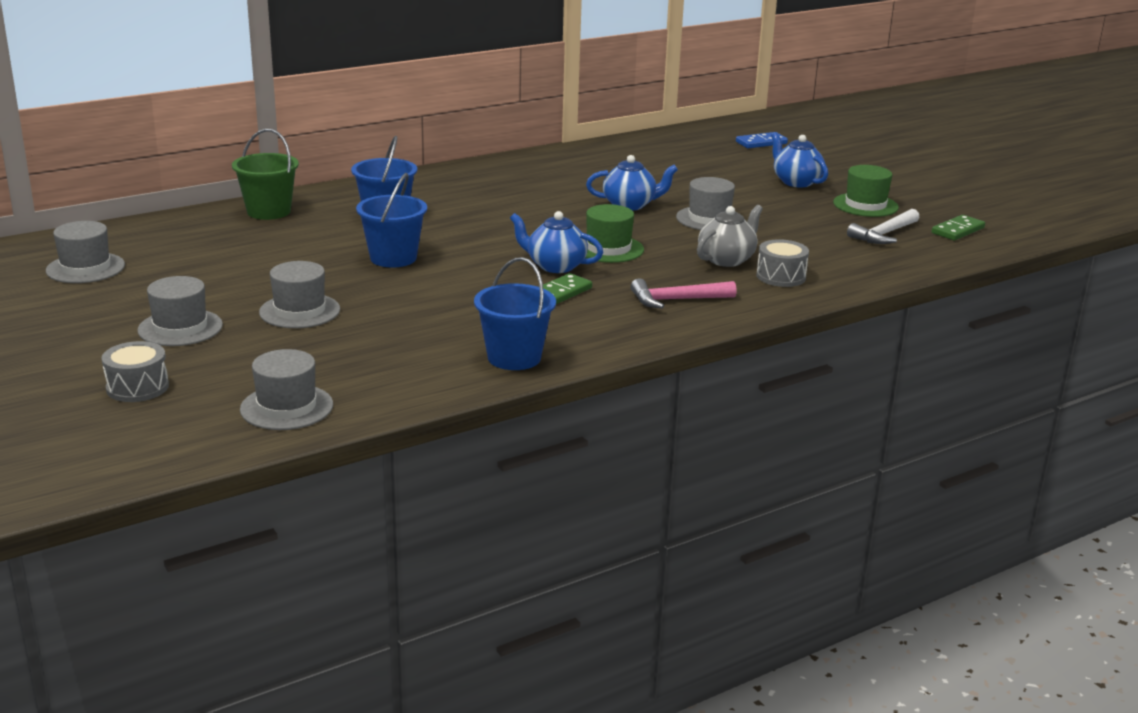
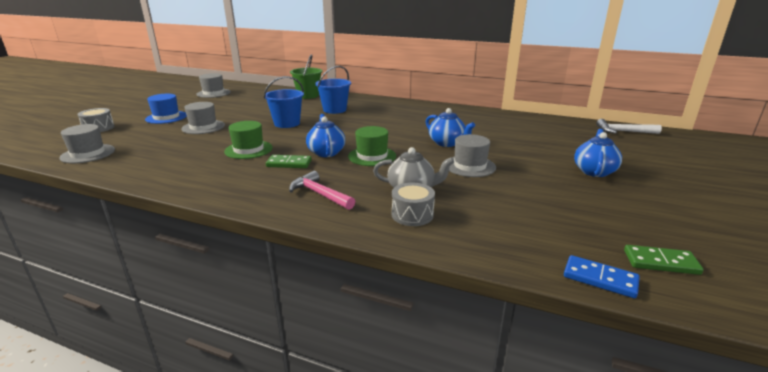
camera: 55 degrees right, 0 degrees up
grey hat [137,276,223,346] -> blue hat [145,94,187,124]
blue bucket [474,257,556,370] -> none
blue domino [736,132,788,148] -> blue domino moved to [564,255,640,298]
green hat [833,165,899,217] -> green hat moved to [224,121,273,159]
white hammer [847,209,919,244] -> white hammer moved to [596,119,662,134]

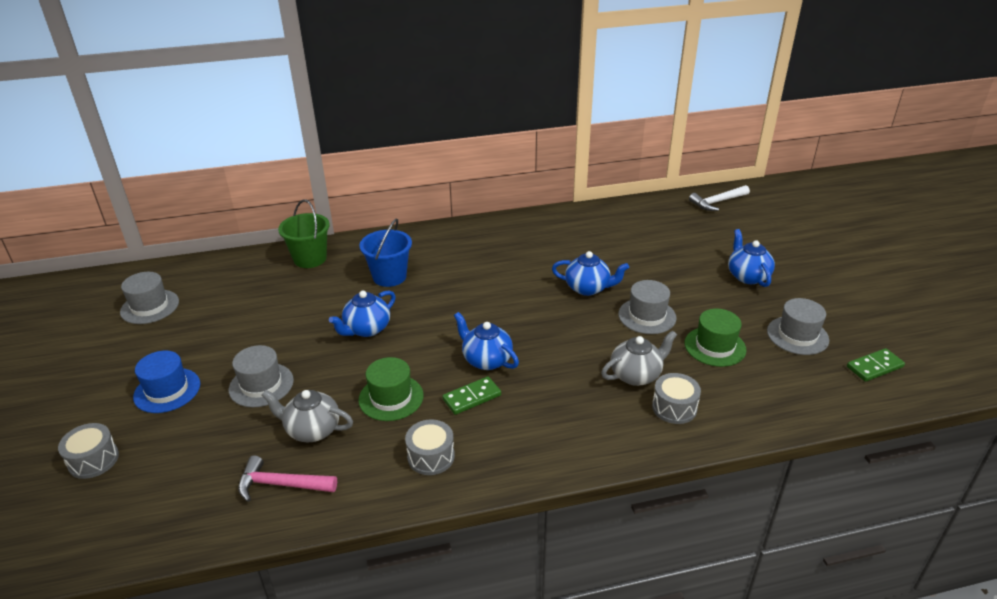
camera: 35 degrees left, 10 degrees up
grey hat [59,124,115,163] -> grey hat moved to [767,298,829,355]
blue bucket [264,76,304,128] -> blue teapot [329,290,396,337]
pink hammer [289,171,355,210] -> pink hammer moved to [238,456,337,502]
green hat [348,126,396,166] -> green hat moved to [685,309,747,367]
blue domino [564,255,640,298] -> none
none -> grey teapot [261,390,353,442]
none -> grey drum [405,419,455,475]

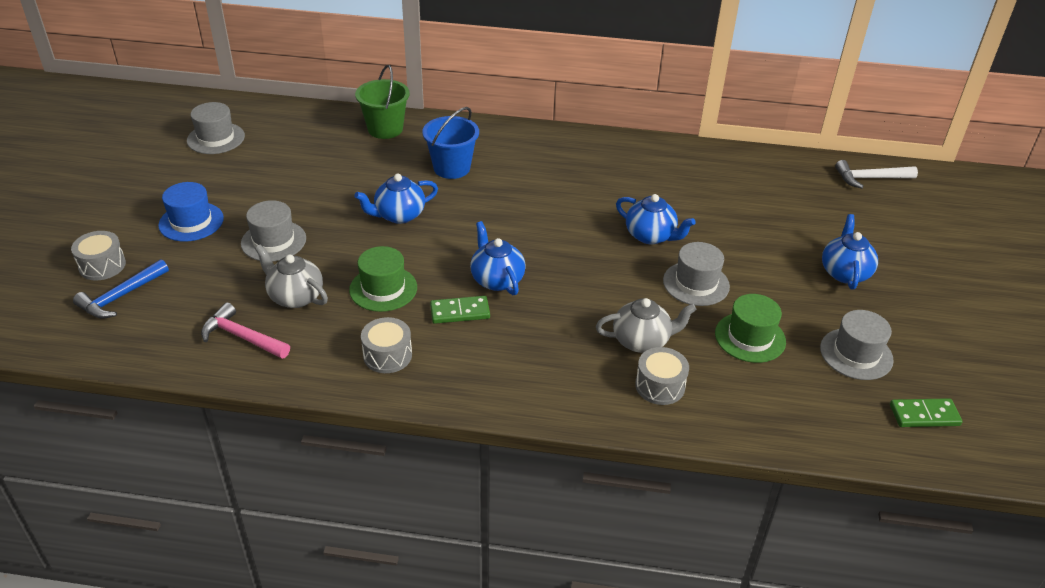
camera: 20 degrees right, 5 degrees up
none -> blue hammer [73,259,169,319]

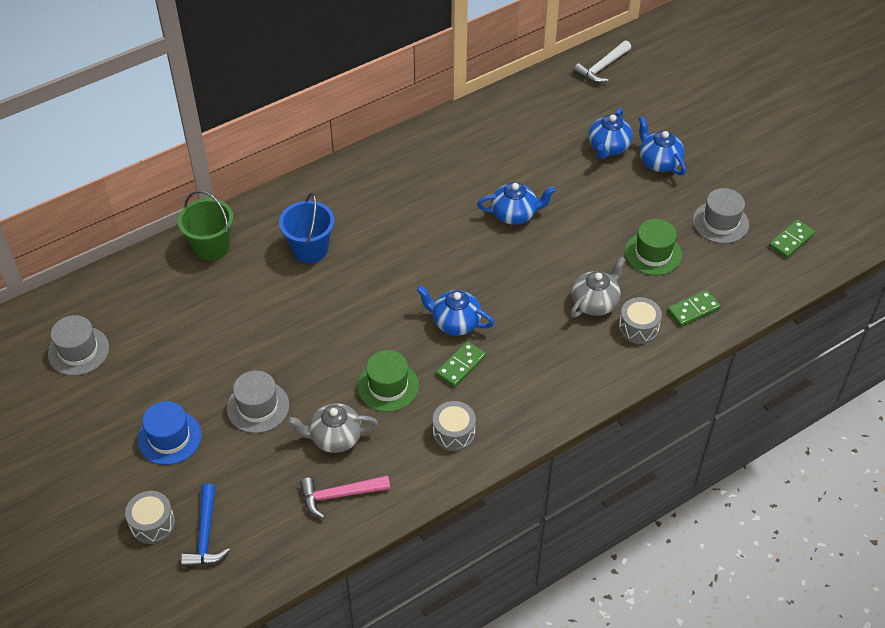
camera: 40 degrees left, 10 degrees up
blue teapot [354,174,438,224] -> blue teapot moved to [589,108,633,159]
grey hat [663,242,730,306] -> none
none -> green domino [667,290,721,327]

